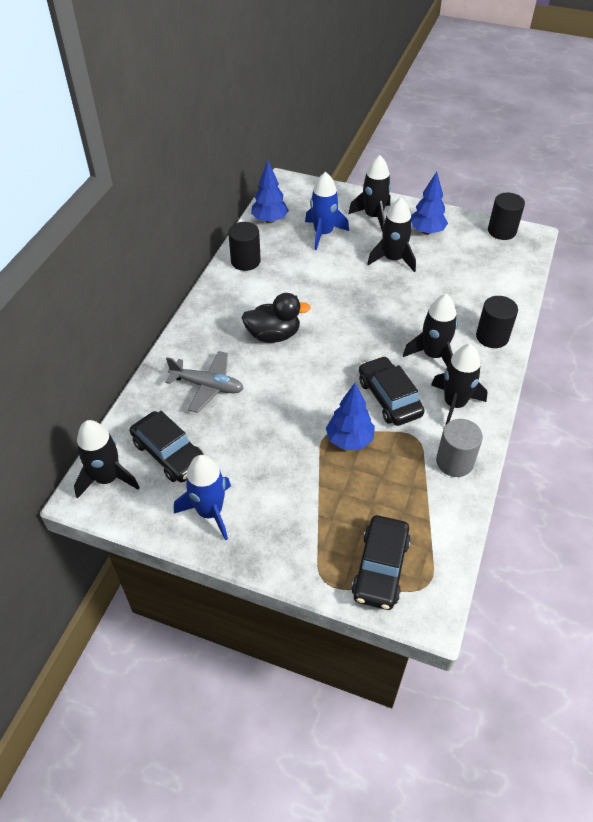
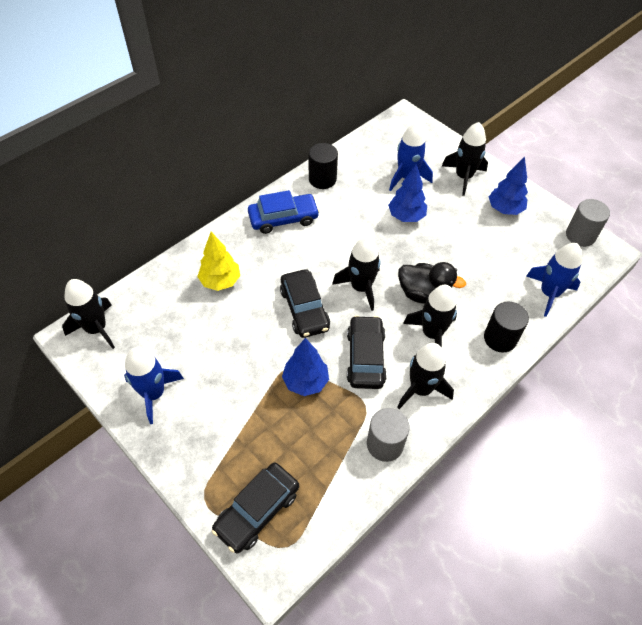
camera: 25 degrees right, 5 degrees up
black car [130,411,204,482] -> black car moved to [280,269,330,338]
grey plane [165,351,244,413] -> yellow tree [197,232,240,291]
black duck [241,293,311,343] -> black duck moved to [398,262,466,304]
blue tree [251,161,289,223] -> blue tree moved to [388,164,427,222]
black rocket [367,197,416,272] -> black rocket moved to [332,236,381,311]
black cylinder [488,193,525,240] -> grey cylinder [566,199,610,247]
none -> blue car [248,190,320,234]
none -> blue rocket [526,243,582,317]

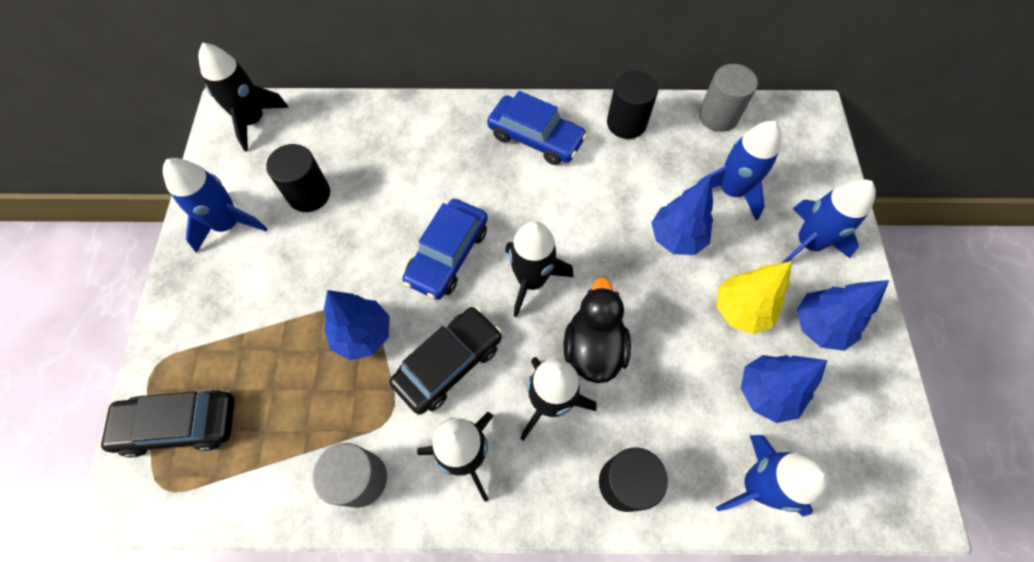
camera: 45 degrees right, 10 degrees up
yellow tree [197,232,240,291] -> yellow tree moved to [717,261,792,334]
black car [280,269,330,338] -> blue car [402,199,488,300]
black duck [398,262,466,304] -> black duck turned 150 degrees counterclockwise [564,277,631,383]
black rocket [442,122,488,196] -> blue rocket [782,179,876,263]
grey cylinder [566,199,610,247] -> grey cylinder moved to [699,64,758,132]
none -> black cylinder [266,144,330,212]
none -> blue tree [741,355,827,423]

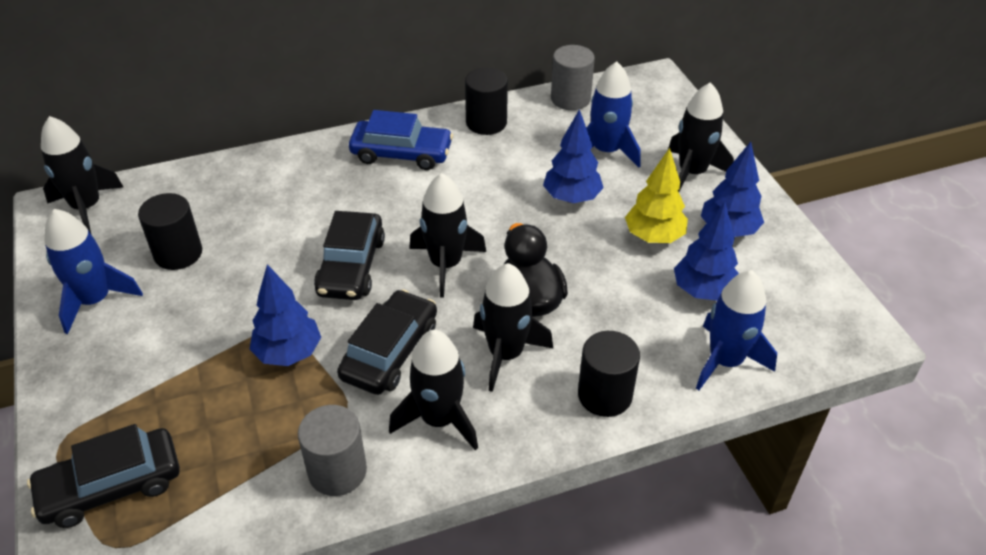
camera: 20 degrees left, 20 degrees down
blue car [402,199,488,300] -> black car [314,211,385,300]
blue rocket [782,179,876,263] -> black rocket [668,82,734,192]

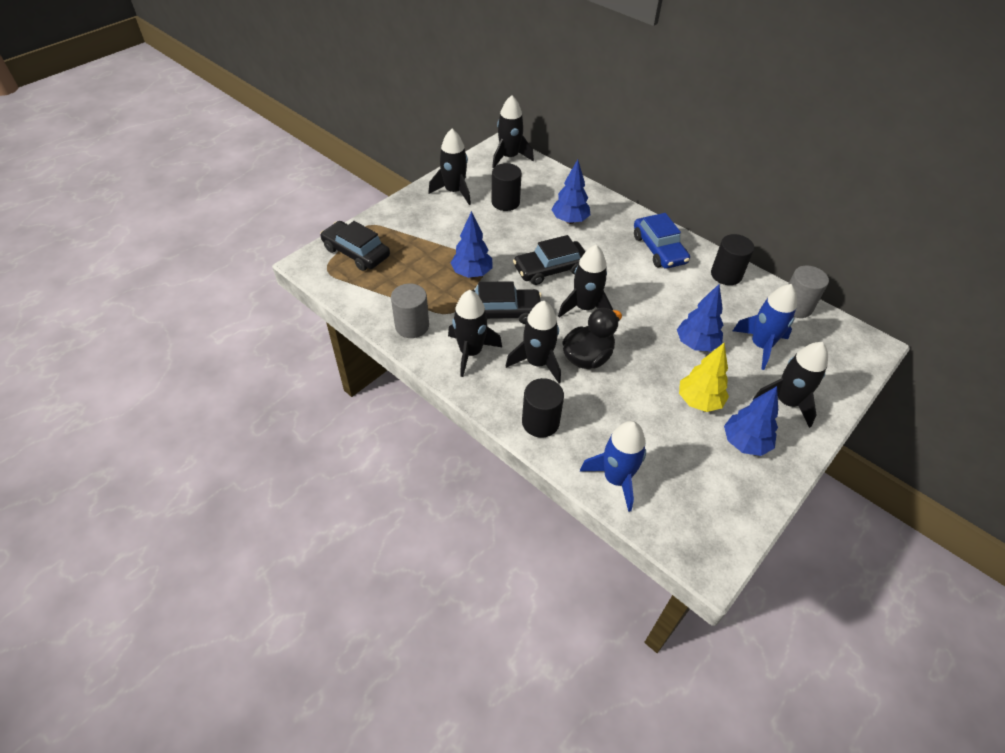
camera: 60 degrees right, 5 degrees up
blue rocket [44,209,143,334] -> black rocket [428,129,471,205]
blue tree [674,202,739,301] -> blue tree moved to [551,159,590,224]

